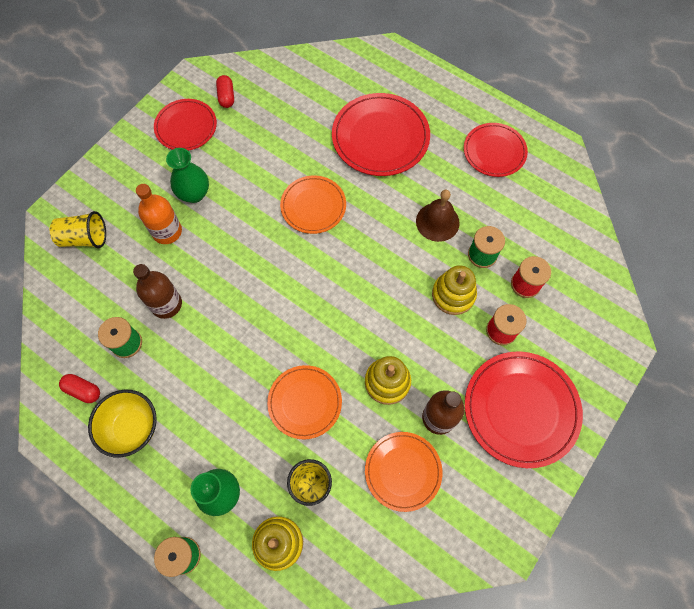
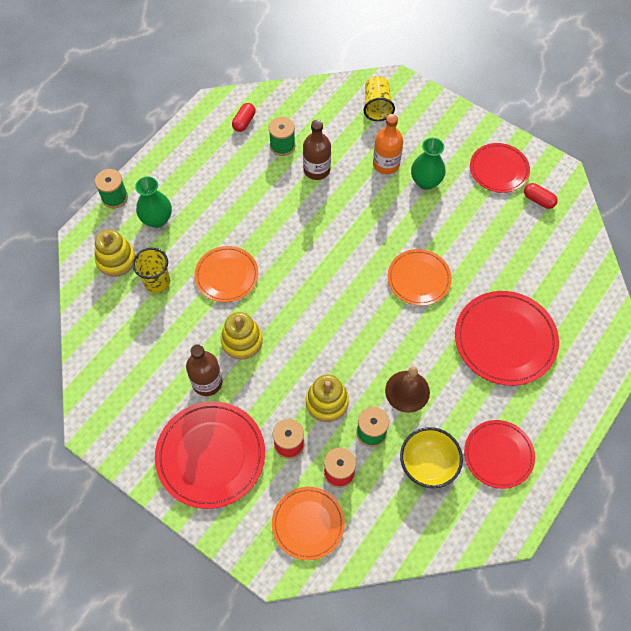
camera: 90 degrees right, 5 degrees down
yellow bowl [88,390,157,458] -> yellow bowl moved to [400,427,463,488]
red capsule [216,75,234,108] -> red capsule turned 45 degrees clockwise [524,183,558,209]
orange plate [365,432,442,512] -> orange plate moved to [272,487,345,561]

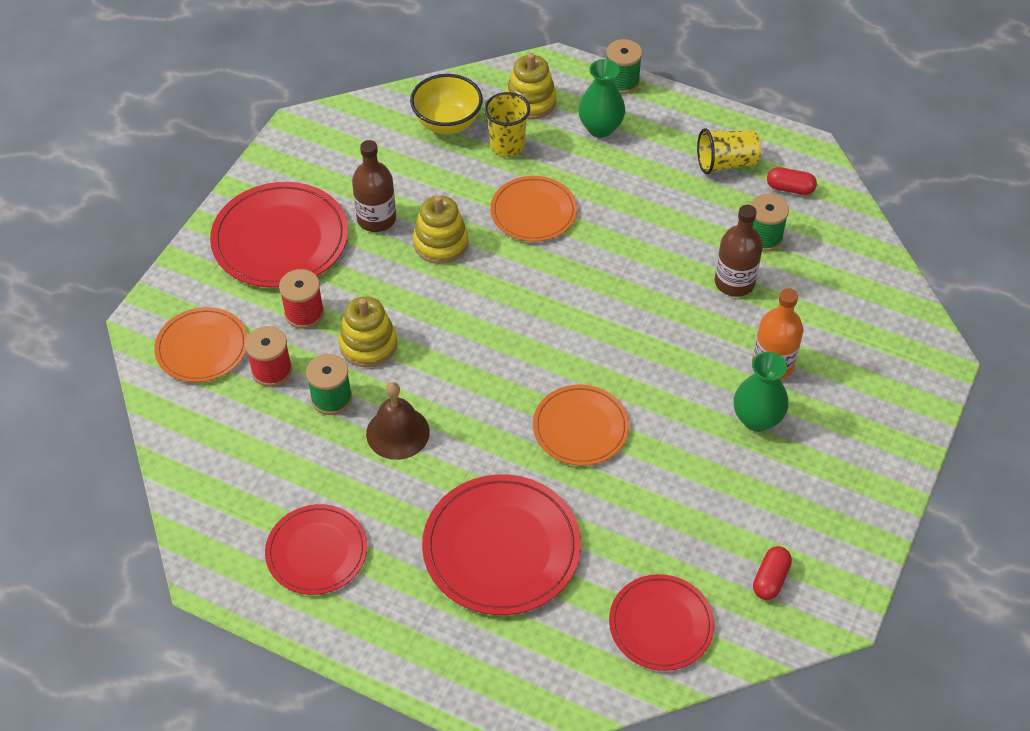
camera: 80 degrees right, 10 degrees down
yellow cup [364,76,395,121] -> yellow cup moved to [697,128,761,174]
yellow bowl [400,427,463,488] -> yellow bowl moved to [410,74,483,134]
red plate [470,143,530,193] -> red plate moved to [609,574,715,671]

